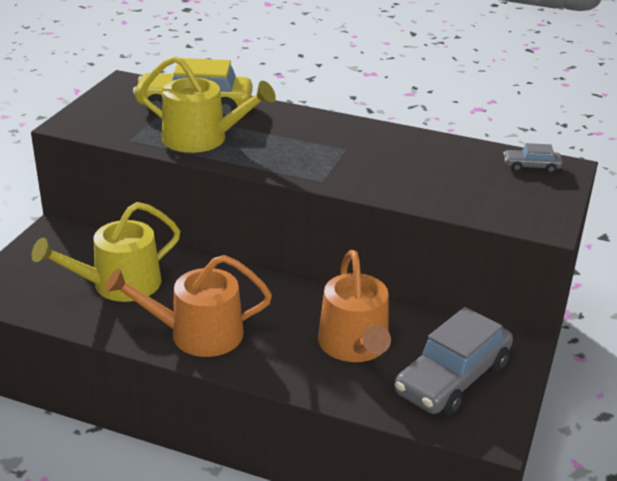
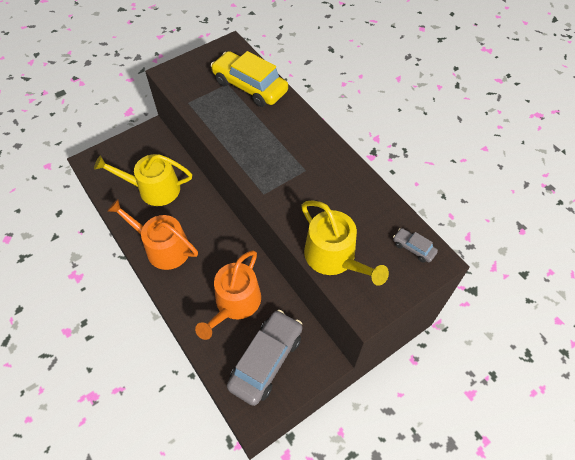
camera: 35 degrees right, 25 degrees up
yellow watering can [139,56,276,153] -> yellow watering can moved to [301,201,389,286]
grey car [395,307,513,416] -> grey car turned 135 degrees clockwise [227,310,302,406]

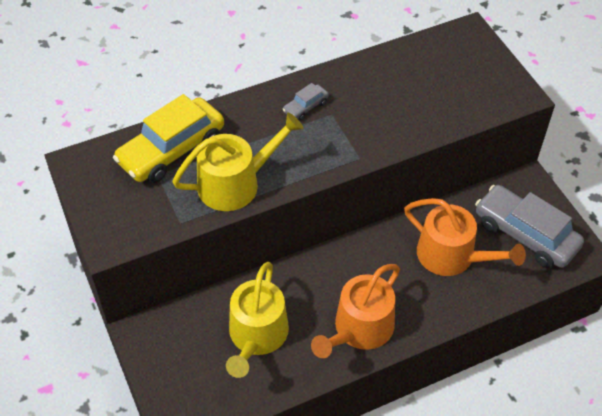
camera: 80 degrees left, 5 degrees down
yellow watering can [301,201,389,286] -> yellow watering can moved to [172,113,303,211]
grey car [393,228,438,263] -> grey car moved to [283,83,329,121]

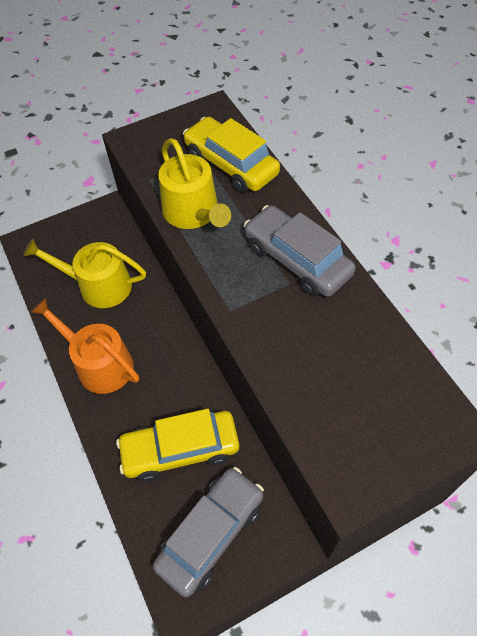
camera: 90 degrees right, 5 degrees up
grey car [283,83,329,121] -> grey car [244,205,356,297], size x2.22
orange watering can [404,198,526,276] -> yellow car [116,409,239,482]

